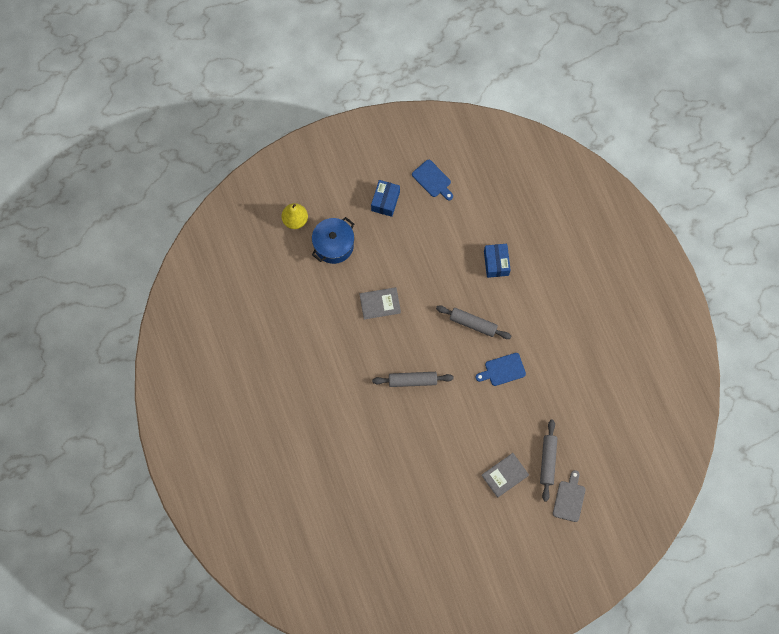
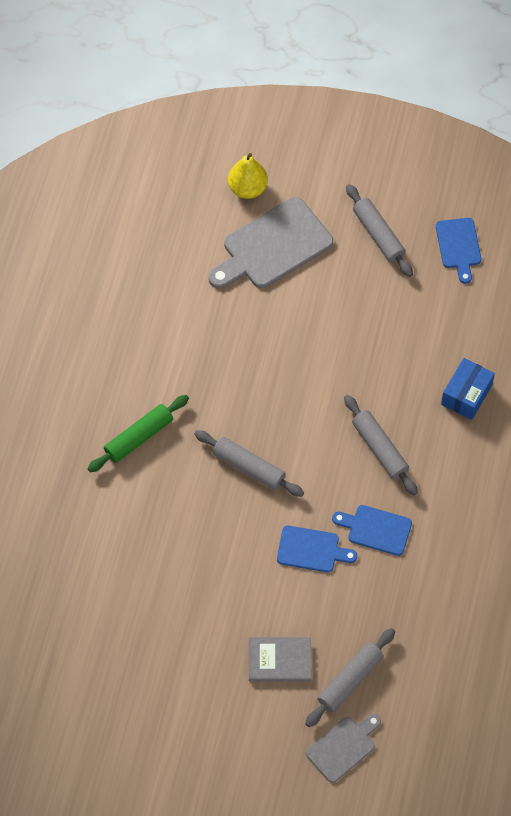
camera: 35 degrees right, 10 degrees down
blue pot [312,217,354,264] -> grey cutting board [208,197,333,289]
grey book [359,287,401,319] -> none
blue box [371,180,400,217] -> grey rolling pin [346,184,413,277]
none -> green rolling pin [87,395,189,472]
none -> blue cutting board [277,526,357,572]

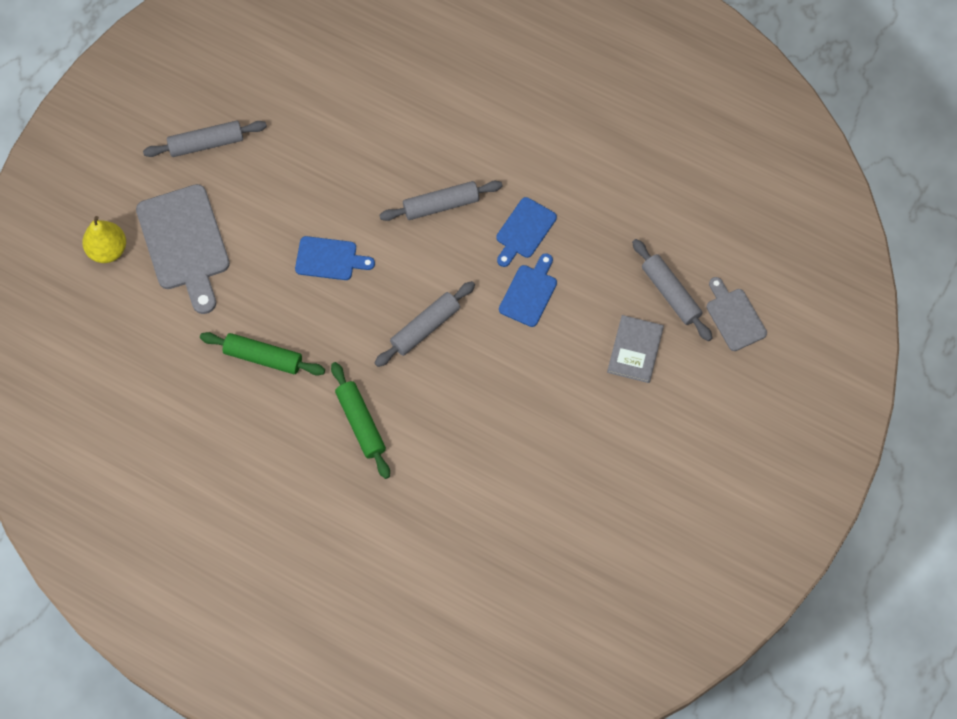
camera: 75 degrees left, 5 degrees up
blue cutting board [436,218,481,284] -> blue cutting board moved to [295,236,375,280]
blue box [441,358,495,420] -> none
none -> green rolling pin [200,332,325,376]

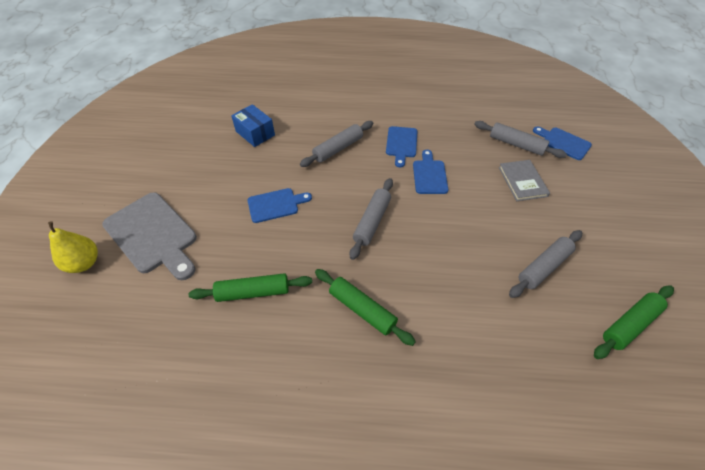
camera: 25 degrees left, 15 degrees down
grey rolling pin [143,121,267,157] -> grey rolling pin moved to [509,230,582,298]
grey cutting board [706,277,767,351] -> blue cutting board [533,126,592,160]
none -> blue box [231,104,275,147]
none -> green rolling pin [594,285,674,359]

